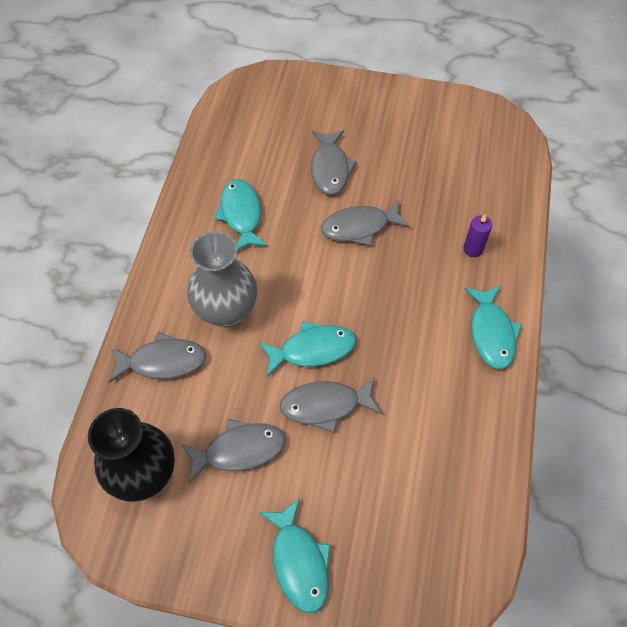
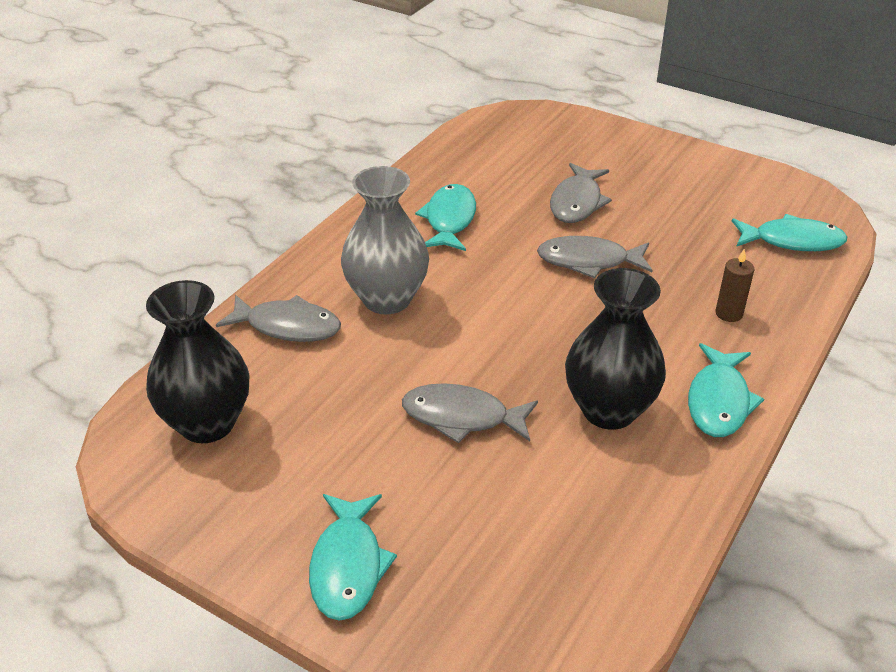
camera: 20 degrees right, 20 degrees down
grey fish [181,419,285,483] -> none
turquoise fish [259,321,356,377] -> turquoise fish moved to [732,214,847,251]
purple candle [463,214,492,257] -> brown candle [716,249,754,322]
none -> black vase [565,268,666,430]

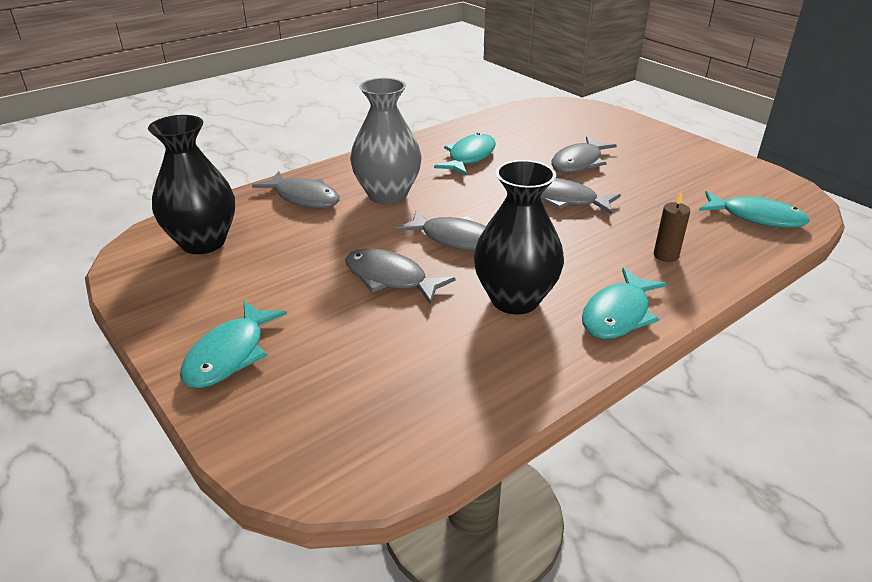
camera: 20 degrees right, 5 degrees down
none -> grey fish [396,210,486,251]

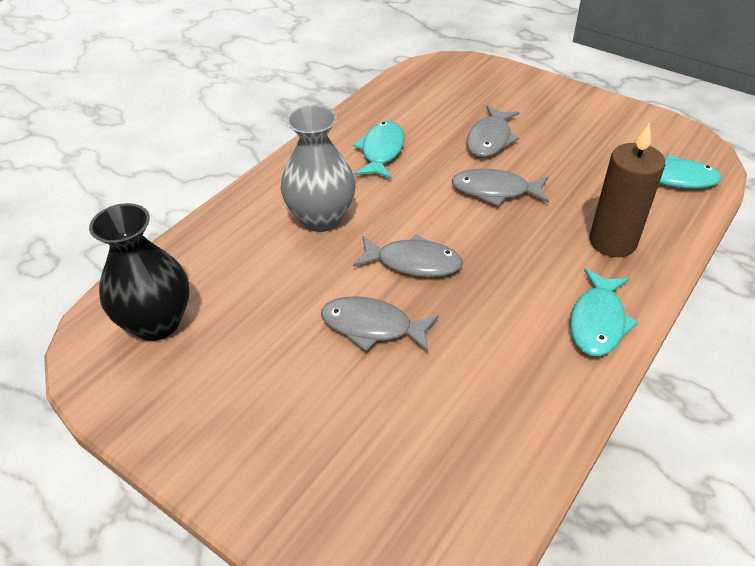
camera: 15 degrees left, 10 degrees up
turquoise fish [180,301,287,388] -> none
grey fish [252,171,340,208] -> none
black vase [474,160,564,315] -> none
brown candle [654,190,690,262] -> brown candle [589,122,665,257], size x2.00

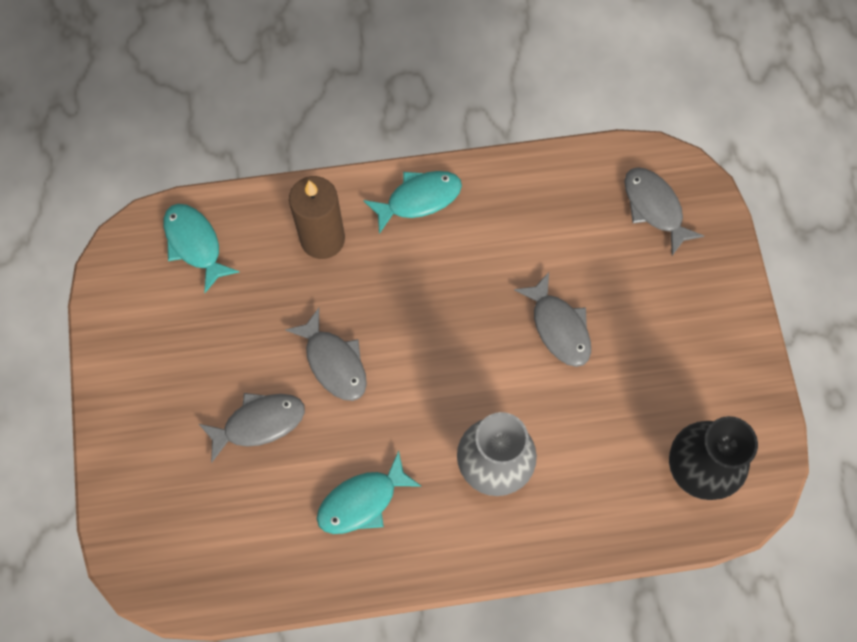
camera: 135 degrees left, 25 degrees up
grey fish [353,234,463,277] -> grey fish moved to [624,167,704,256]

